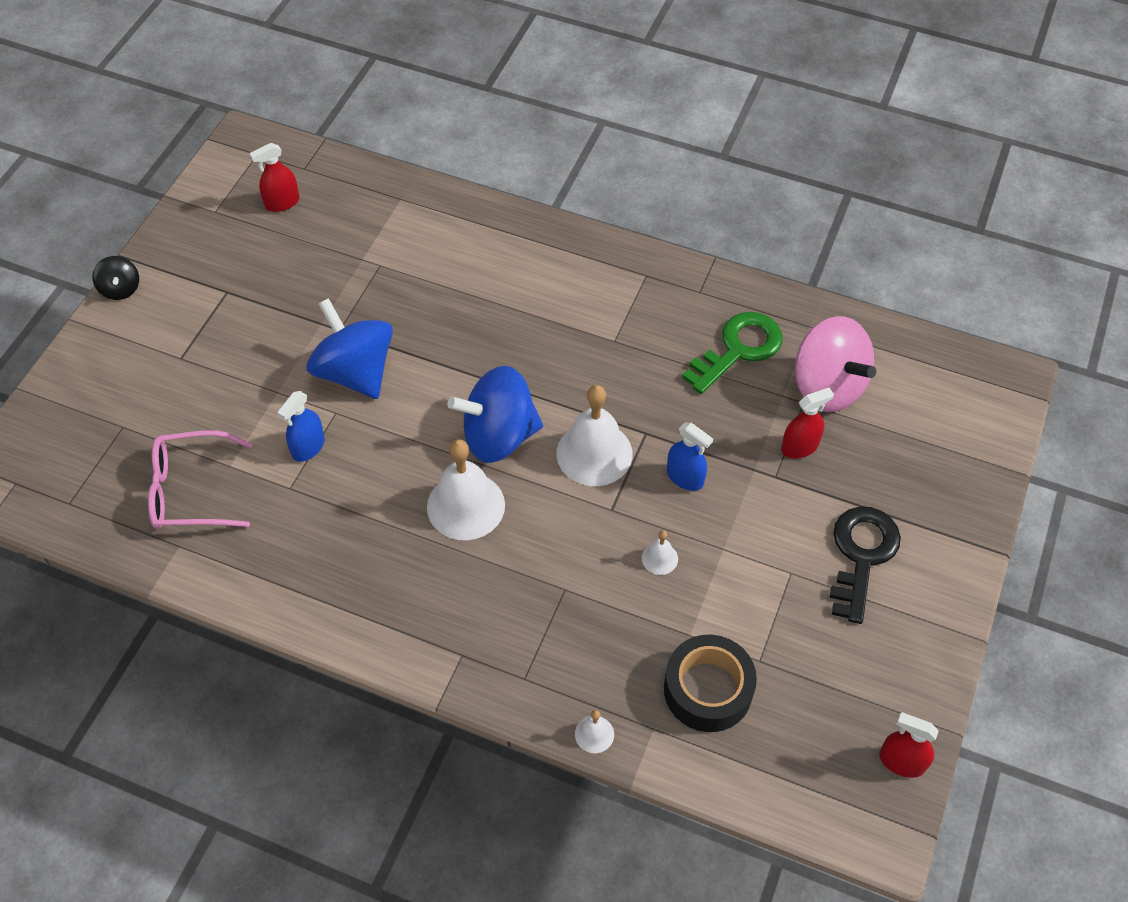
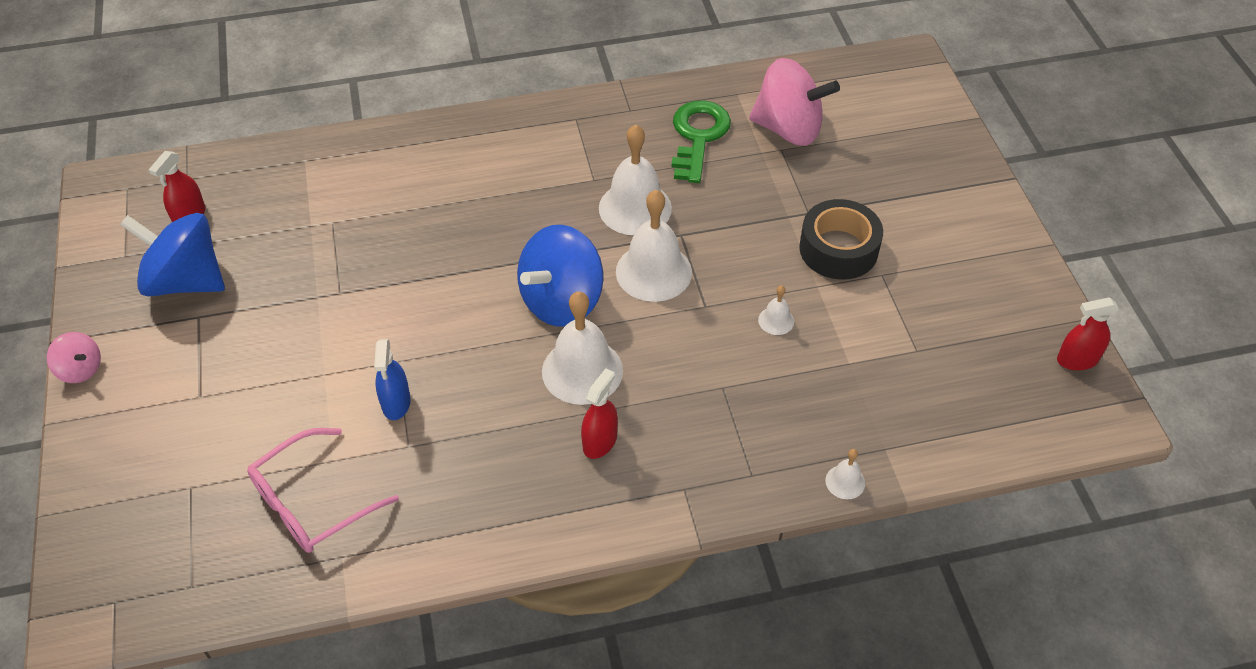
camera: 35 degrees left, 5 degrees down
black spinning top [93,256,139,300] -> pink spinning top [47,332,101,383]
blue spinning top [306,298,393,399] -> blue spinning top moved to [120,213,225,296]
black tape [664,635,757,732] -> black tape moved to [799,199,883,280]
blue spray bottle [667,422,713,491] -> none
red spray bottle [781,388,834,459] -> red spray bottle moved to [581,368,618,459]
black key [829,506,901,624] -> none
none -> white bell [599,125,672,235]

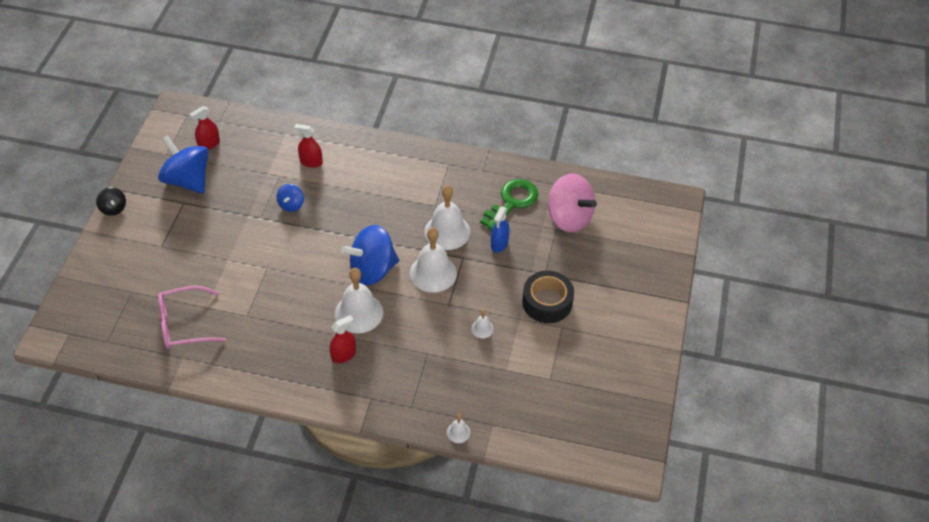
camera: 25 degrees right, 0 degrees up
pink spinning top [47,332,101,383] -> black spinning top [96,187,126,216]
blue spray bottle [374,339,411,420] -> blue spray bottle moved to [491,207,509,253]
red spray bottle [1057,298,1119,370] -> red spray bottle moved to [294,124,323,168]
none -> blue spinning top [277,184,304,212]

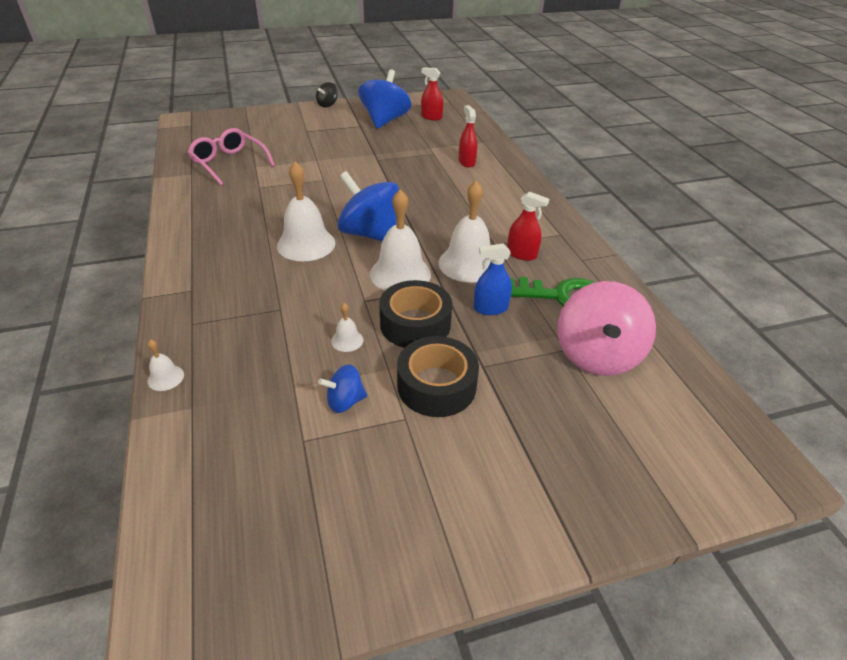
camera: 60 degrees right, 10 degrees down
blue spinning top [277,184,304,212] -> blue spinning top moved to [318,365,367,413]
red spray bottle [330,315,356,363] -> red spray bottle moved to [507,191,549,261]
none -> black tape [379,280,452,348]

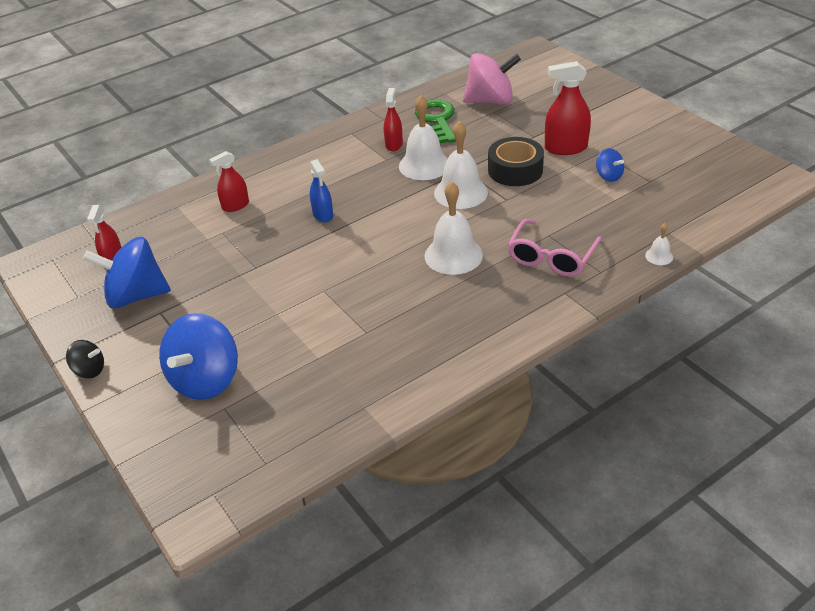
camera: 105 degrees left, 0 degrees up
pink glasses [188,128,275,186] -> pink glasses moved to [508,219,602,277]
white bell [331,303,363,352] -> none
blue spinning top [337,171,399,241] -> blue spinning top moved to [159,313,238,400]
black tape [397,336,479,417] -> red spray bottle [545,61,591,155]
blue spray bottle [474,244,512,315] -> blue spray bottle moved to [310,159,333,223]

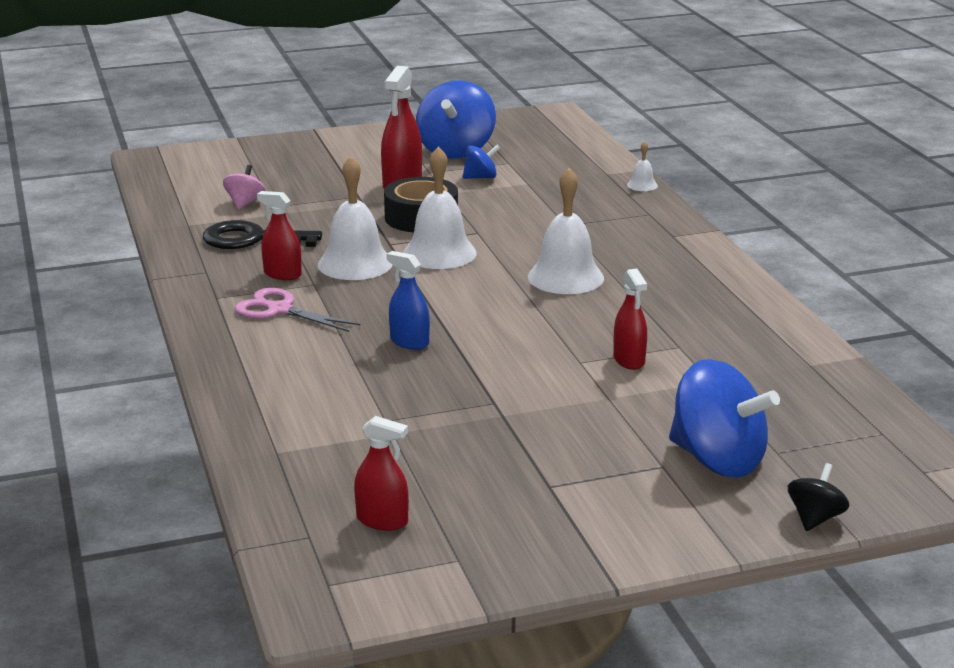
camera: 75 degrees left, 15 degrees down
black spinning top [66,340,104,378] -> black spinning top moved to [788,463,849,531]
blue spinning top [83,237,171,308] -> blue spinning top moved to [416,80,496,159]
red spray bottle [209,151,249,212] -> red spray bottle moved to [613,269,647,370]
blue spray bottle [310,159,333,223] -> blue spray bottle turned 135 degrees counterclockwise [387,251,430,350]
green key [415,100,456,143] -> black key [203,220,322,249]
pink spinning top [463,53,521,105] -> pink spinning top [223,165,265,210], size x0.49
pink glasses [508,219,602,277] -> none
none -> pink scissors [235,288,361,332]

